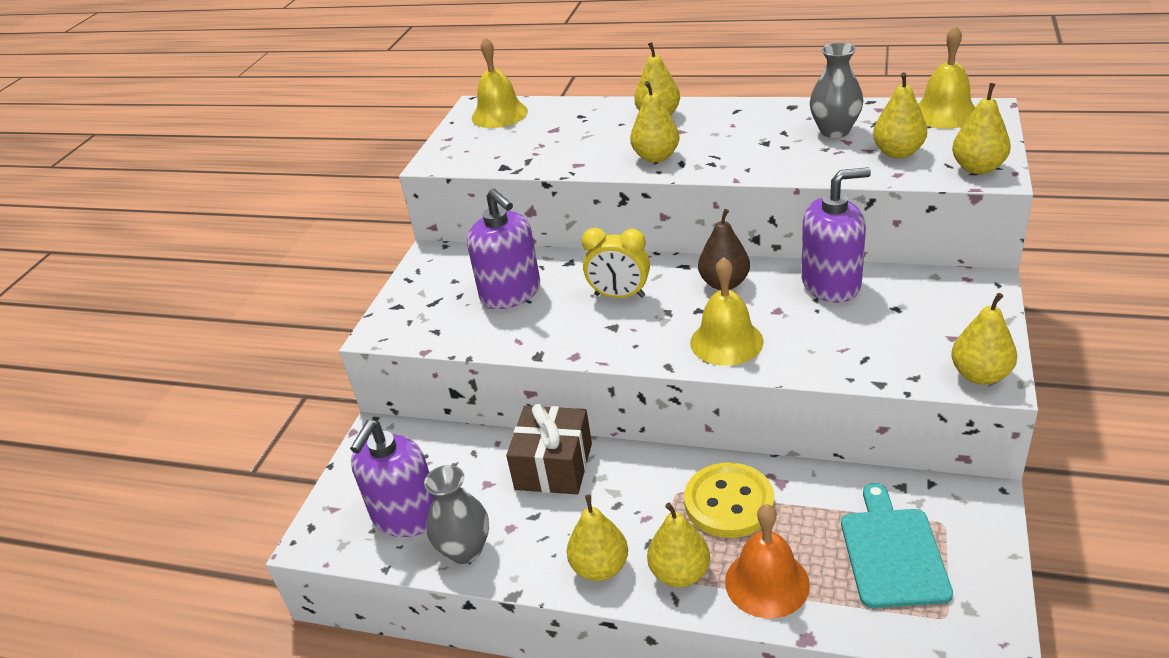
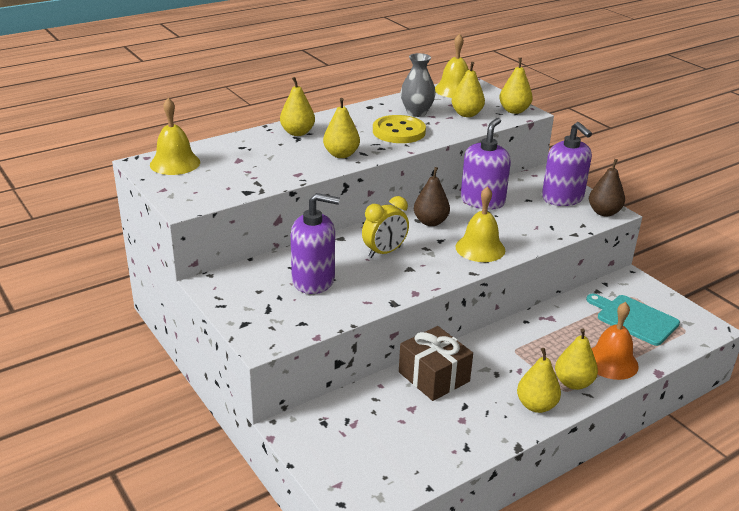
camera: 55 degrees left, 5 degrees down
purple soap dispenser [350,420,435,537] -> purple soap dispenser moved to [542,122,592,206]
grey vase [424,465,489,564] -> none
yellow button [684,463,774,538] -> yellow button moved to [373,115,426,143]
yellow pear [951,293,1017,385] -> brown pear [589,159,625,217]

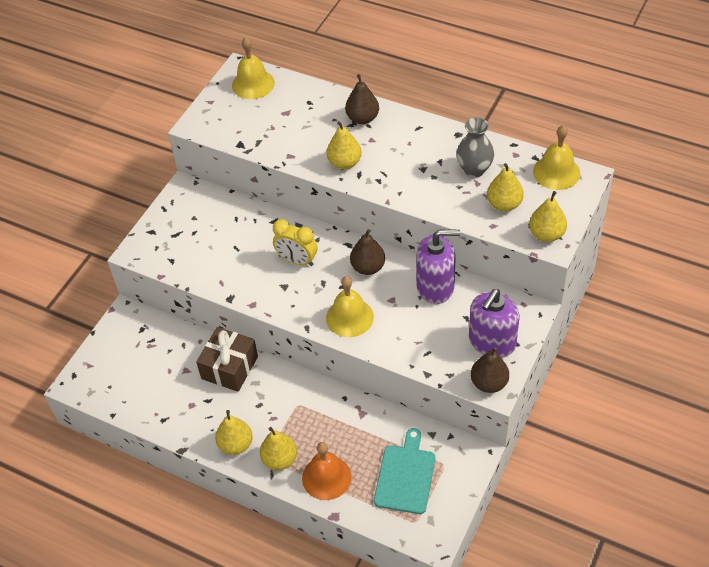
camera: 65 degrees right, 20 degrees up
yellow pear [280,77,315,136] -> brown pear [345,74,379,124]
purple soap dispenser [291,193,340,294] -> none
yellow button [373,115,426,143] -> none

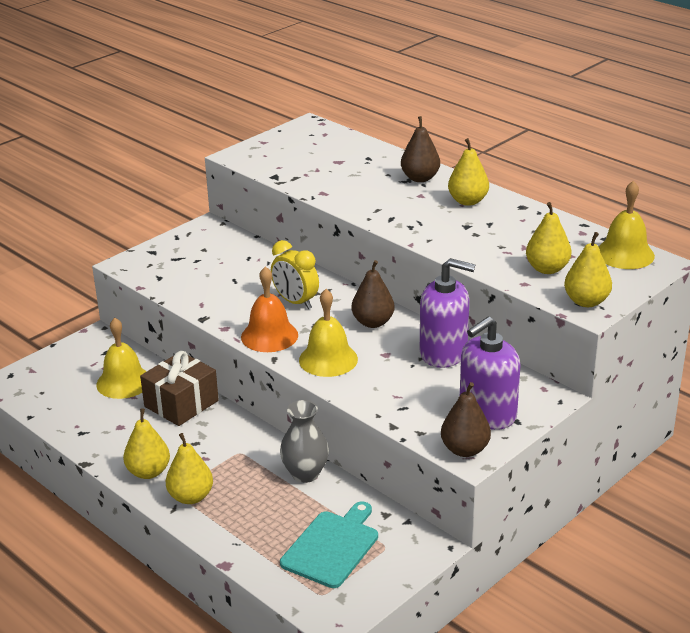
camera: 15 degrees right, 20 degrees down
yellow bell [232,37,275,99] -> yellow bell moved to [96,318,147,399]
orange bell [302,442,352,500] -> orange bell moved to [241,266,298,352]
yellow pear [327,121,362,170] -> yellow pear moved to [448,138,489,206]
grey vase [456,117,494,178] -> grey vase moved to [280,400,329,483]

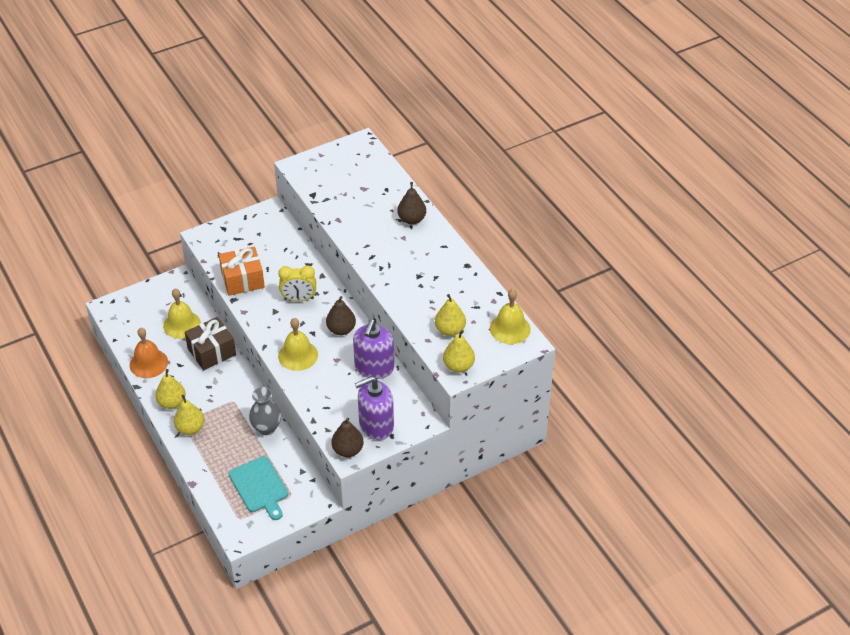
camera: 15 degrees right, 15 degrees up
orange bell [241,266,298,352] -> orange bell moved to [130,328,168,378]
yellow clock [271,240,319,309] -> yellow clock turned 60 degrees counterclockwise [278,266,316,301]
turquoise cutting board [280,501,378,588] -> turquoise cutting board turned 105 degrees clockwise [229,456,288,520]
purple soap dispenser [420,258,475,368] -> purple soap dispenser turned 75 degrees clockwise [353,319,394,379]
yellow pear [448,138,489,206] -> none
none -> orange gift [219,246,265,296]

